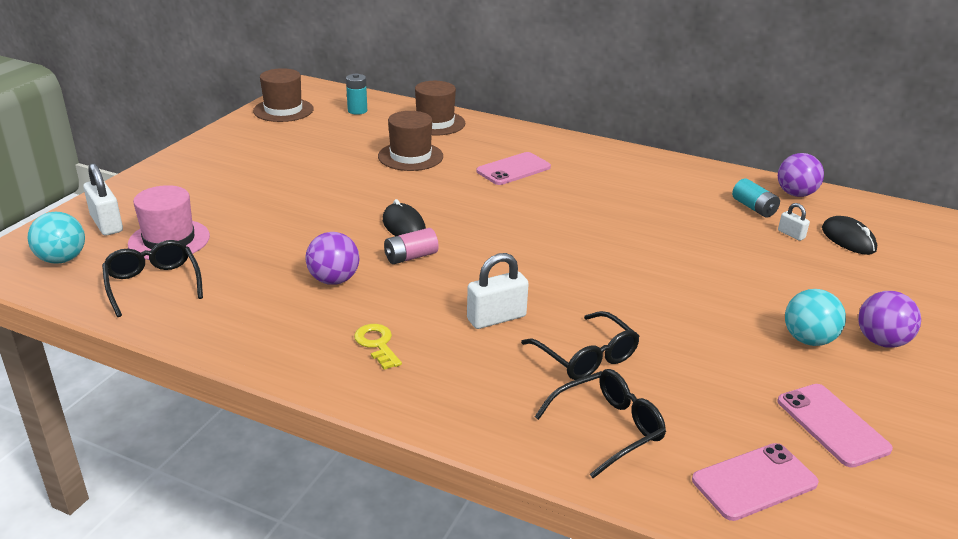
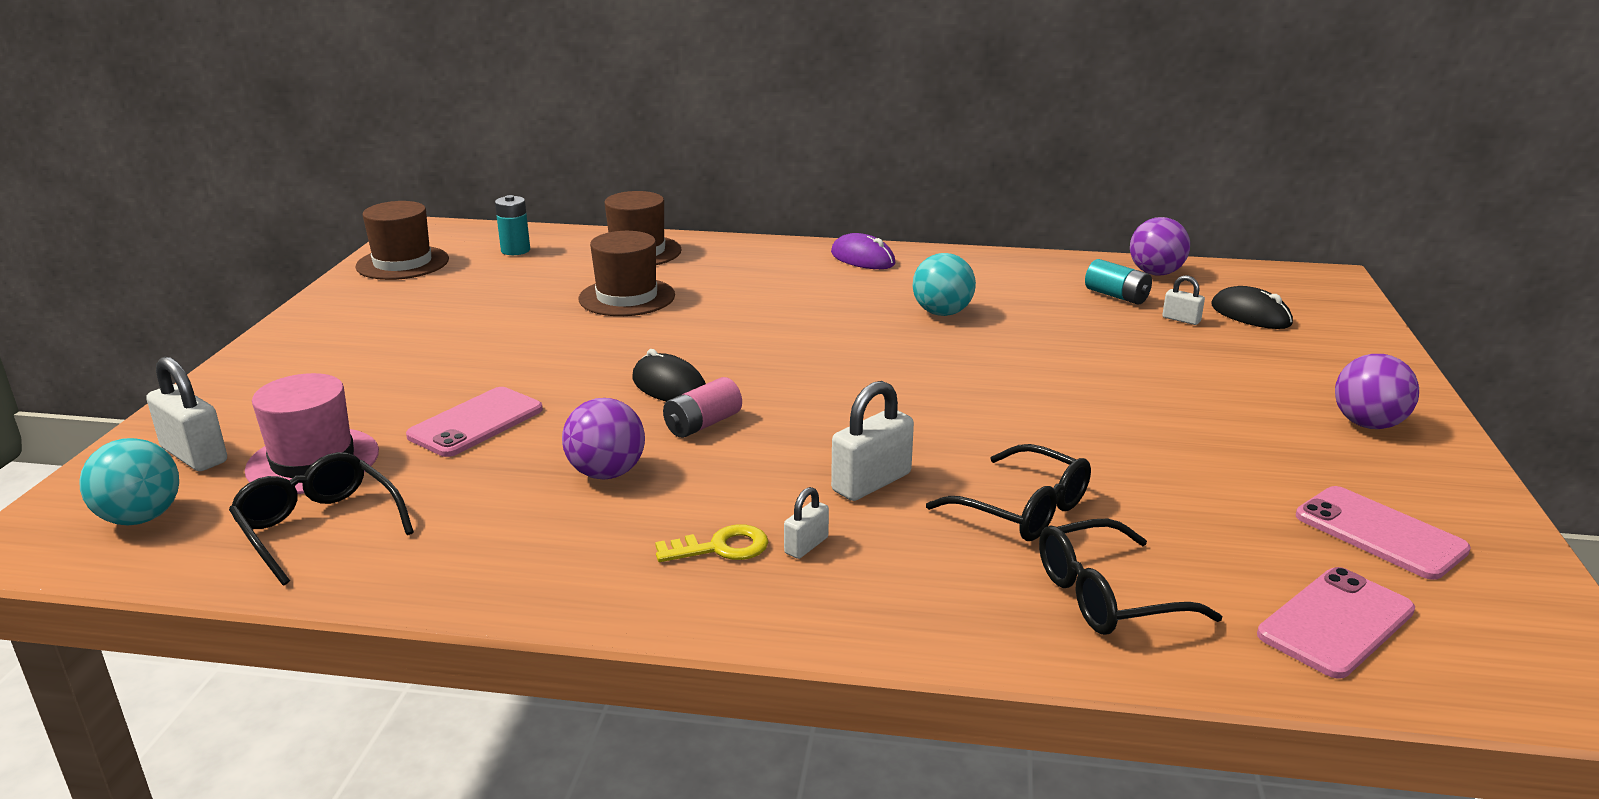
camera: 15 degrees left, 5 degrees down
yellow key [354,324,402,370] -> yellow key turned 120 degrees clockwise [655,524,768,562]
pink phone [477,152,551,185] -> pink phone moved to [406,387,543,457]
black glasses [535,369,666,478] -> black glasses turned 150 degrees counterclockwise [1039,519,1222,635]
turquoise ball [785,289,846,346] -> turquoise ball moved to [912,253,976,316]
none -> white padlock [784,487,829,559]
none -> purple mouse [831,233,895,269]

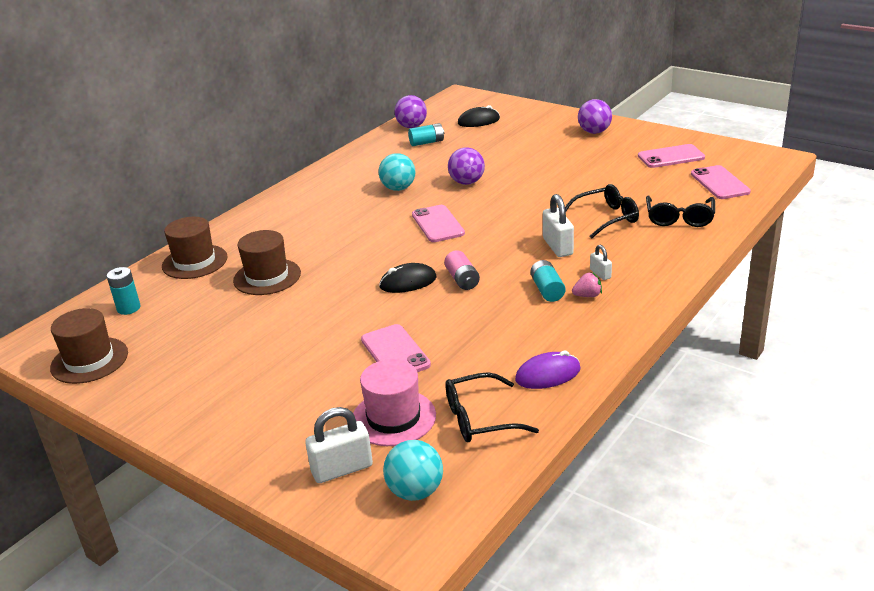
camera: 60 degrees left, 5 degrees up
purple ball [562,398,645,479] -> purple ball moved to [448,147,485,185]
yellow key [655,524,768,562] -> pink strawberry [572,272,602,297]
purple mouse [831,233,895,269] -> purple mouse moved to [515,351,581,389]
white padlock [1162,275,1205,325] -> none
none -> pink phone [412,205,465,242]
none -> turquoise battery [530,260,565,302]

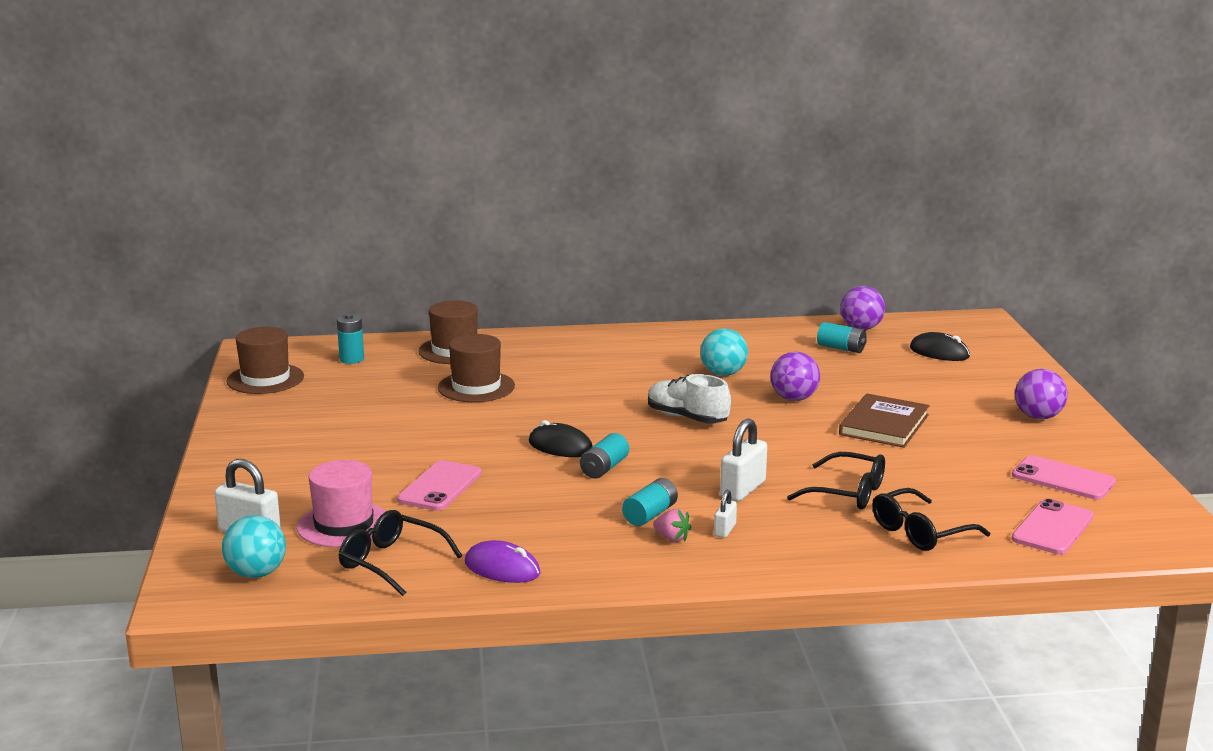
camera: 45 degrees right, 10 degrees down
pink phone [412,205,465,242] -> white shoe [648,374,731,423]
pink battery [444,250,480,290] -> turquoise battery [580,433,629,479]
none -> brown book [839,394,930,448]

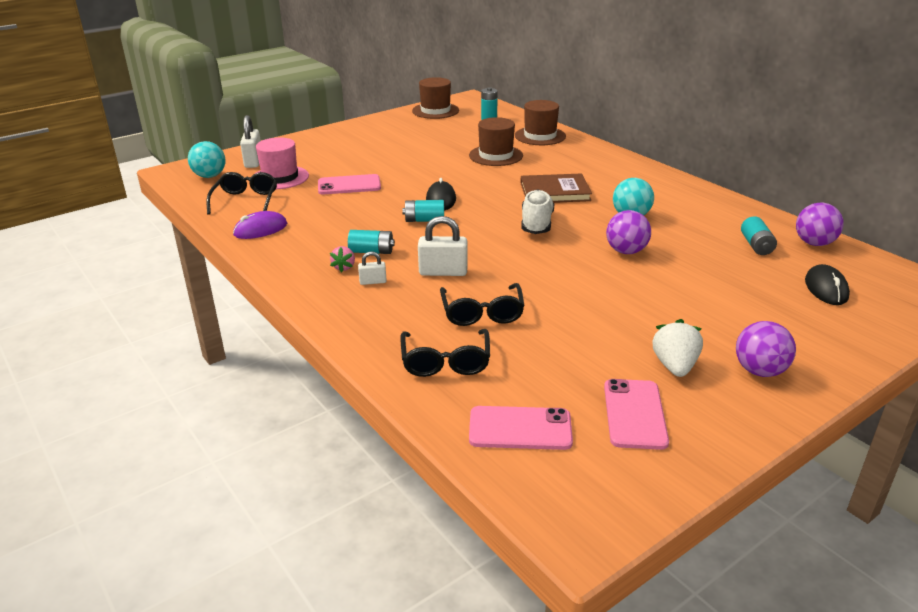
camera: 60 degrees right, 10 degrees up
purple mouse [465,540,541,583] -> purple mouse turned 60 degrees clockwise [233,211,287,239]
brown book [839,394,930,448] -> brown book moved to [520,173,592,203]
black glasses [873,488,990,551] -> black glasses turned 120 degrees counterclockwise [400,329,490,377]
none -> white strawberry [652,319,703,377]

